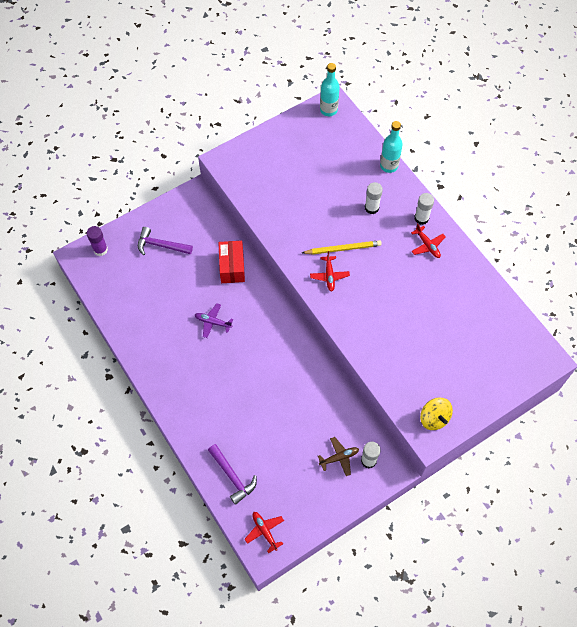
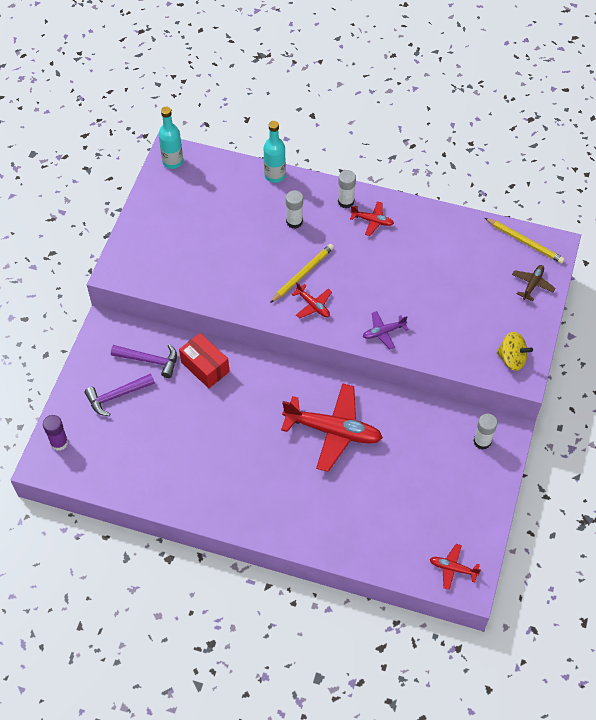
camera: 40 degrees left, 5 degrees down
purple plane [195,304,233,338] -> purple plane moved to [363,311,409,349]
purple hammer [208,444,257,505] -> purple hammer moved to [111,344,177,378]
brown plane [318,437,359,476] -> brown plane moved to [512,265,556,301]
none -> red plane [281,383,383,472]
none -> yellow pencil [485,218,565,264]

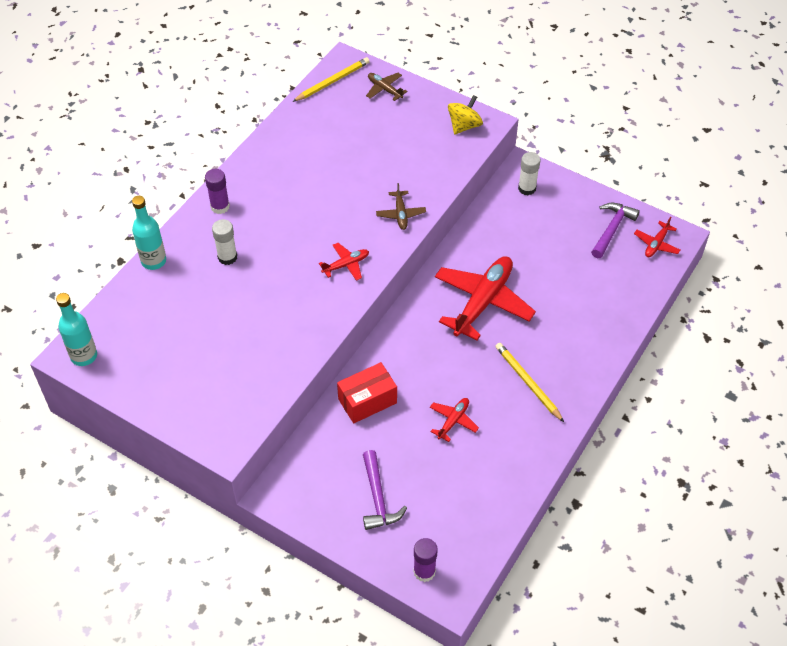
camera: 75 degrees left, 5 degrees down
purple hammer [111,344,177,378] -> purple hammer moved to [591,203,640,258]
yellow pencil [270,244,334,303] -> yellow pencil moved to [495,343,564,422]
white glue stick [338,170,356,208] -> purple glue stick [205,169,230,214]
red plane [350,201,394,236] -> red plane moved to [430,398,479,442]
purple plane [363,311,409,349] -> brown plane [376,183,426,230]

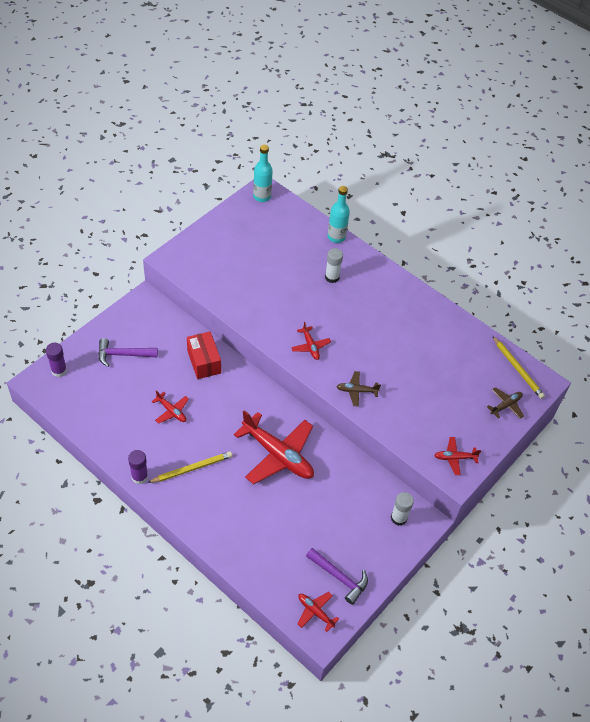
camera: 95 degrees right, 0 degrees up
purple glue stick [205,169,230,214] -> purple glue stick moved to [128,450,148,484]
yellow spinning top [448,95,483,135] -> red plane [434,437,481,475]

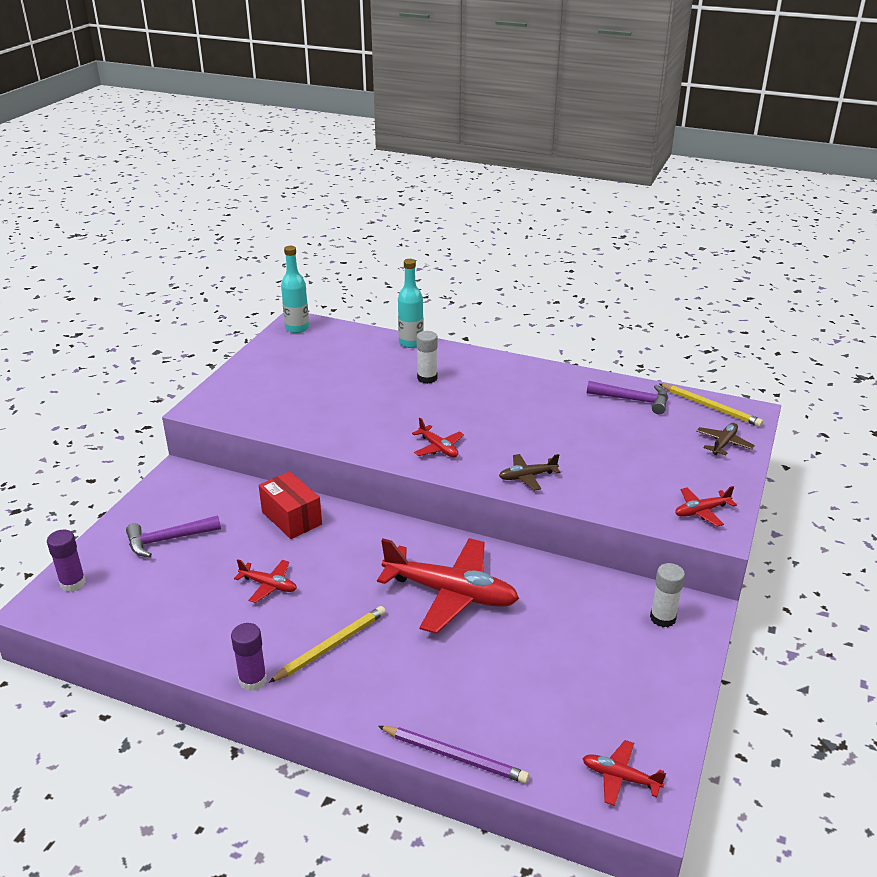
camera: 15 degrees left, 20 degrees down
purple hammer [306,548,368,605] -> purple hammer moved to [587,381,668,415]
none -> purple pencil [378,726,529,783]

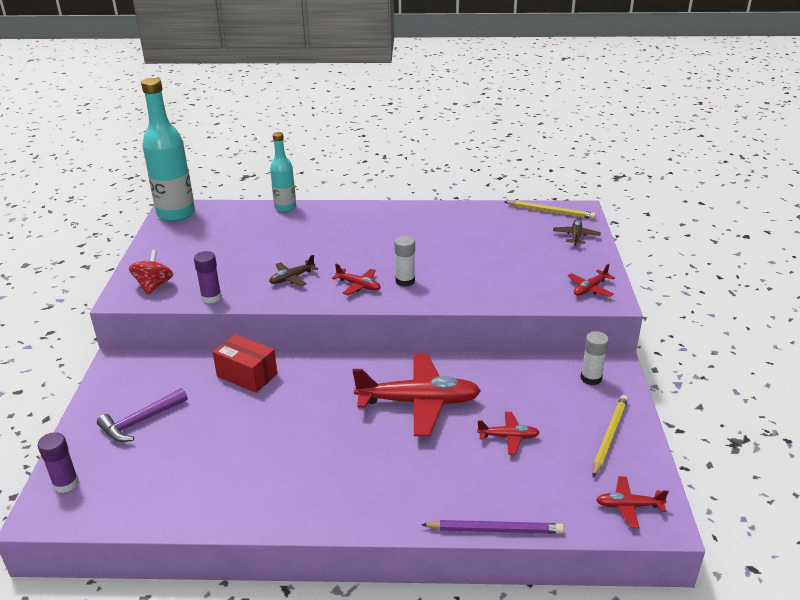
camera: 20 degrees left, 0 degrees up
purple glue stick [231,623,267,691] -> purple glue stick moved to [194,251,222,303]
red plane [234,559,297,603] -> red plane moved to [477,412,540,455]
yellow pencil [269,606,386,683] -> yellow pencil moved to [592,395,628,477]
turquoise bottle [281,246,309,333] -> turquoise bottle [141,78,195,222], size x1.72
white glue stick [417,331,438,384] -> white glue stick moved to [395,236,415,287]
brown plane [499,454,560,491] -> brown plane moved to [269,255,318,286]
purple hammer [587,381,668,415] -> none
none -> red spinning top [129,249,173,295]

